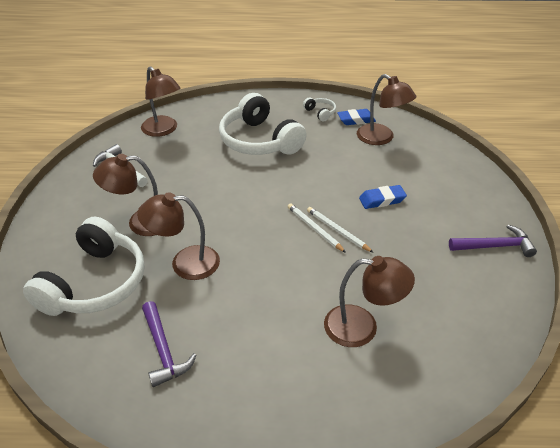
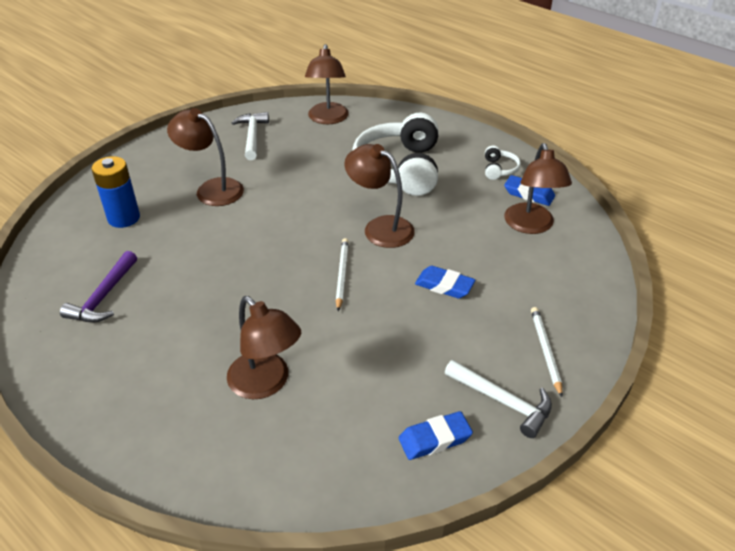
camera: 40 degrees right, 0 degrees up
white headphones [23,217,145,316] -> blue battery [91,156,140,228]
brown lamp [137,192,220,280] -> brown lamp moved to [344,144,415,248]
white pencil [307,207,374,253] -> white pencil moved to [531,307,563,397]
purple hammer [449,225,537,257] -> white hammer [445,360,552,438]
none -> blue eraser [399,411,473,460]

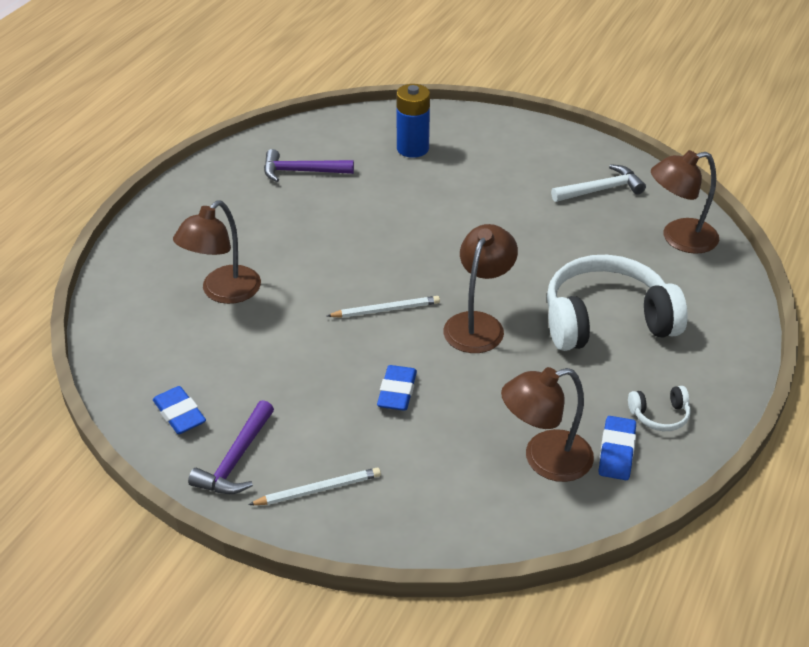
camera: 75 degrees right, 0 degrees up
brown lamp [167,108,244,206] -> none
white hammer [445,360,552,438] -> purple hammer [188,400,274,494]

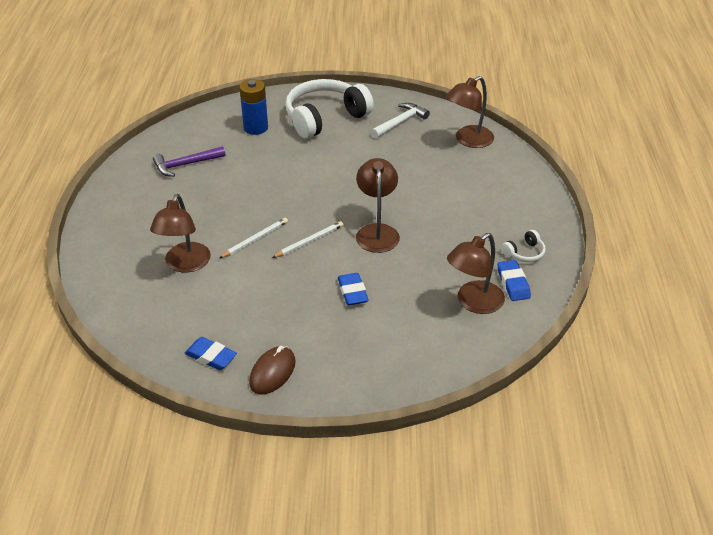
camera: 25 degrees left, 0 degrees up
purple hammer [188,400,274,494] -> brown mouse [249,346,296,395]
white pencil [248,468,381,505] -> white pencil moved to [220,218,288,258]
white headphones [547,255,688,351] -> white headphones moved to [286,79,374,139]

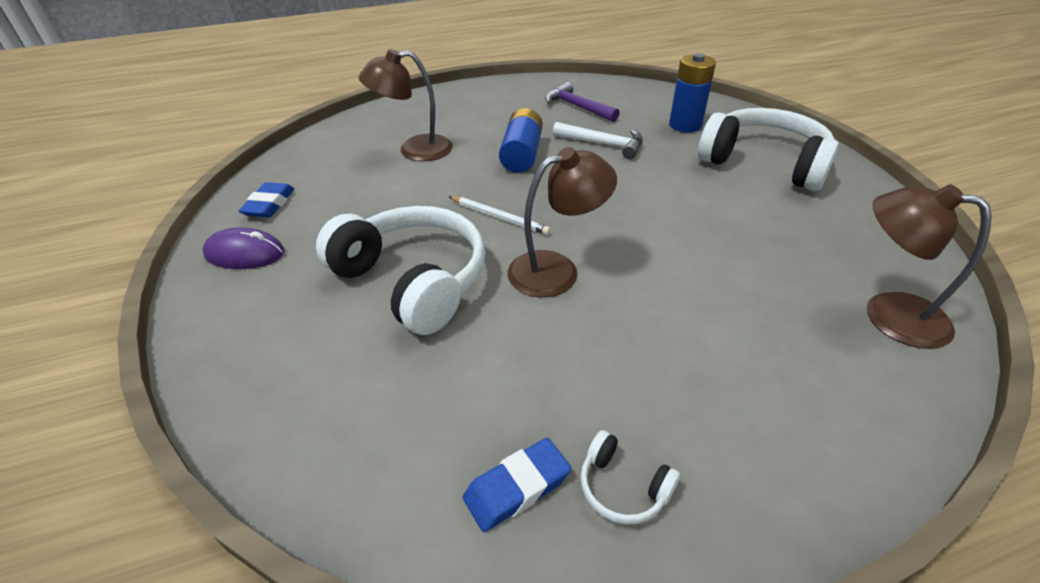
camera: 70 degrees right, 0 degrees up
white pencil [220,218,288,258] -> none
brown mouse [249,346,296,395] -> purple mouse [203,227,285,269]
blue eraser [338,273,369,305] -> white headphones [316,206,485,335]
white hammer [371,103,430,138] -> white hammer moved to [553,122,643,159]
brown lamp [447,233,505,314] -> none
none -> blue battery [499,108,543,173]

